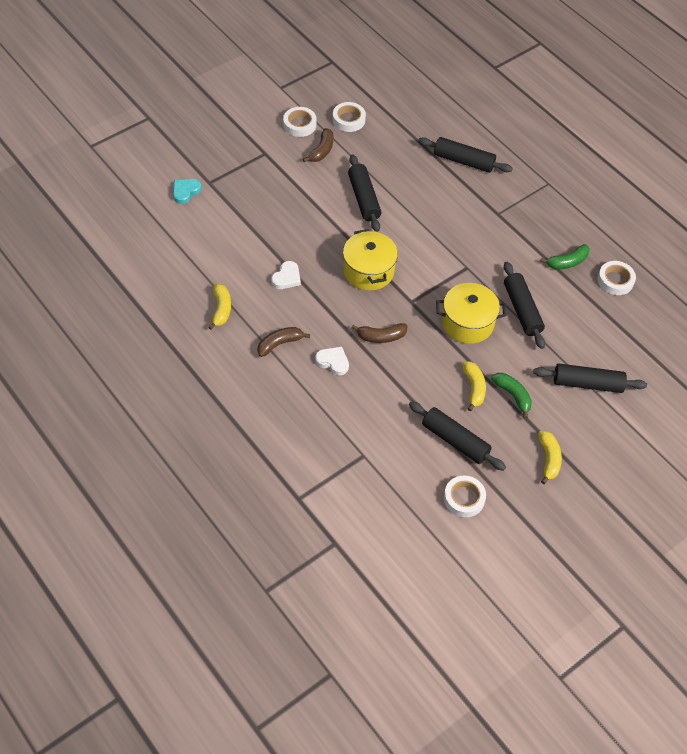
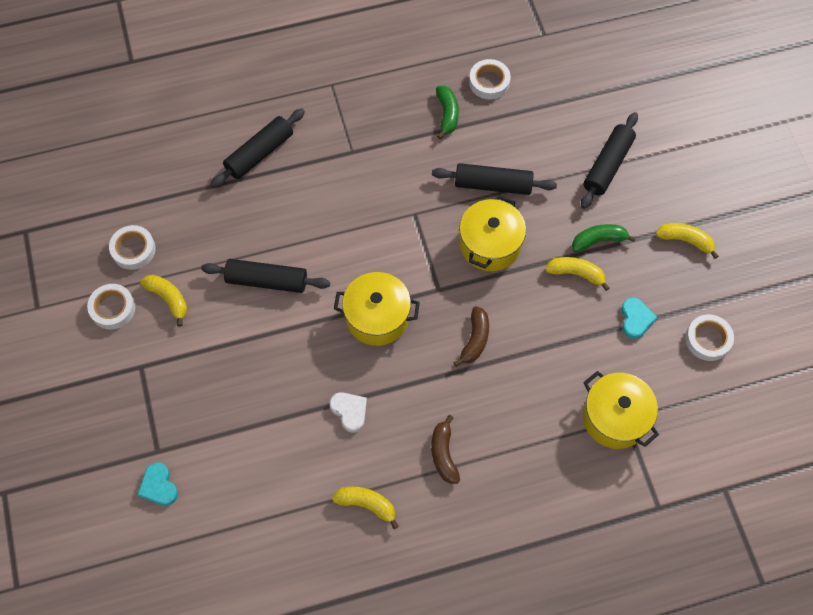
camera: 65 degrees left, 10 degrees up
brown banana [303,128,333,162] -> yellow banana [140,275,187,327]
white heart [315,346,349,375] -> none
black rolling pin [409,401,506,471] -> turquoise heart [621,297,658,339]
none -> yellow pot [583,371,659,449]

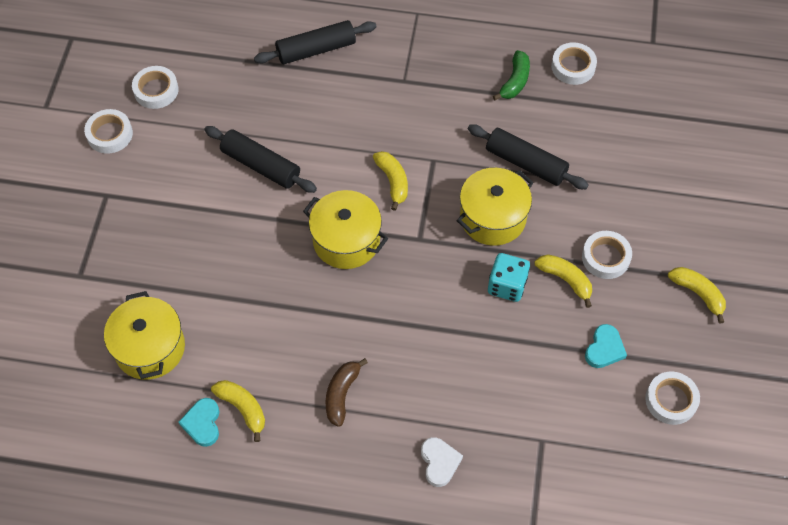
camera: 25 degrees right, 5 degrees down
turquoise heart [137,462,178,506] -> turquoise heart moved to [179,398,219,447]
yellow banana [140,275,187,327] -> yellow banana moved to [373,151,408,211]
white heart [330,392,367,433] -> white heart moved to [421,437,463,487]
brown banana [453,306,489,367] -> none
green banana [572,224,636,252] -> white tape [582,231,632,279]
black rolling pin [581,112,638,209] -> none
yellow pot [583,371,659,449] -> yellow pot moved to [104,291,185,380]
none -> turquoise dice [488,253,530,302]

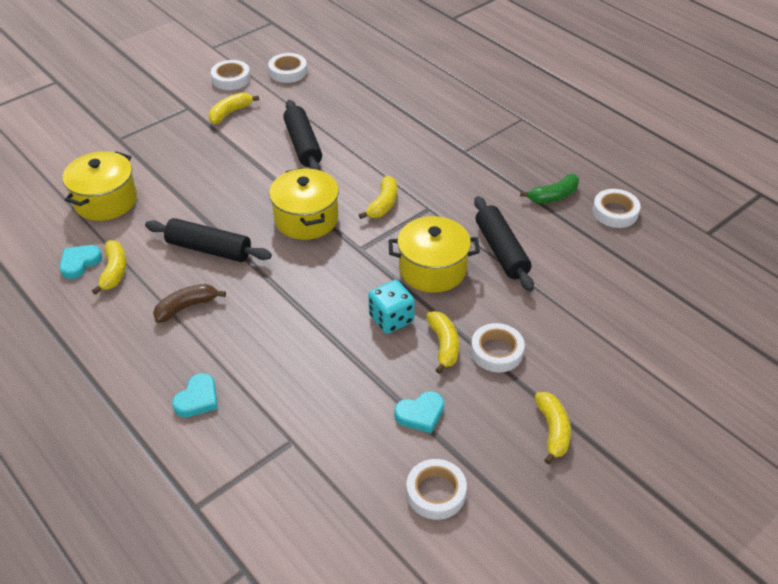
camera: 40 degrees right, 15 degrees down
black rolling pin [254,20,376,64] -> black rolling pin moved to [145,218,272,262]
white heart [421,437,463,487] -> turquoise heart [172,373,218,417]
none -> yellow banana [208,93,259,124]

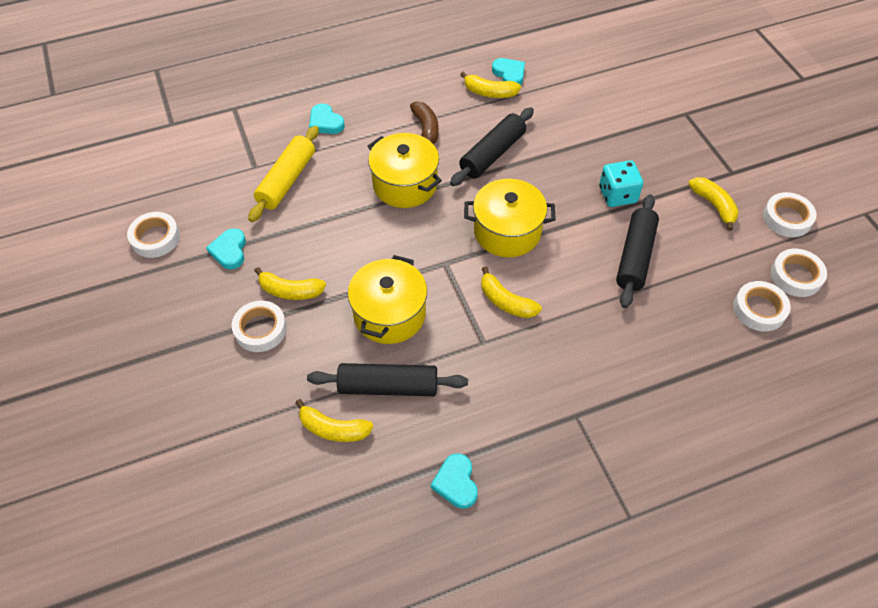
camera: 110 degrees right, 10 degrees up
yellow pot [63,151,137,221] -> yellow pot moved to [368,133,442,208]
black rolling pin [283,100,322,170] -> black rolling pin turned 75 degrees counterclockwise [616,194,659,308]
turquoise dice [368,280,415,334] -> turquoise dice moved to [599,160,643,207]
green banana [520,174,579,203] -> turquoise heart [431,454,478,509]
yellow banana [535,392,571,465] -> yellow banana moved to [295,399,374,442]
white tape [592,189,641,228] -> white tape moved to [733,281,791,332]
none -> yellow rolling pin [248,126,319,222]

